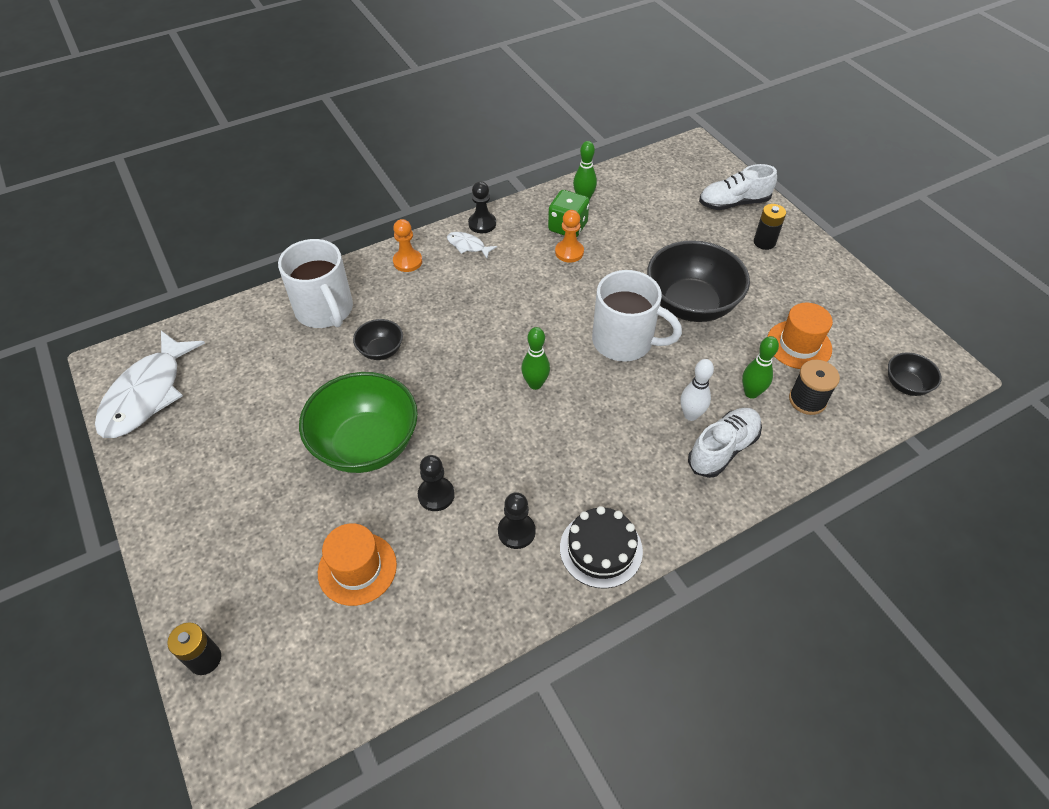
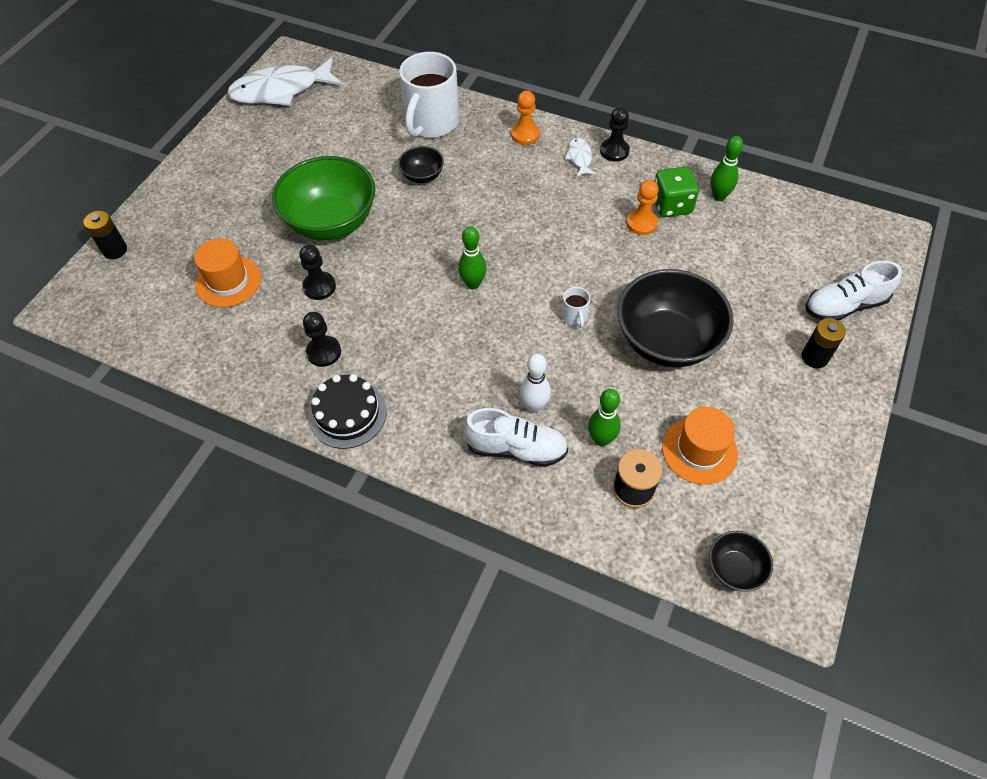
camera: 55 degrees right, 5 degrees up
white mug [592,270,682,362] -> white mug [561,287,590,328], size x0.41
white shoe [699,164,777,210] -> white shoe turned 60 degrees counterclockwise [805,261,902,321]

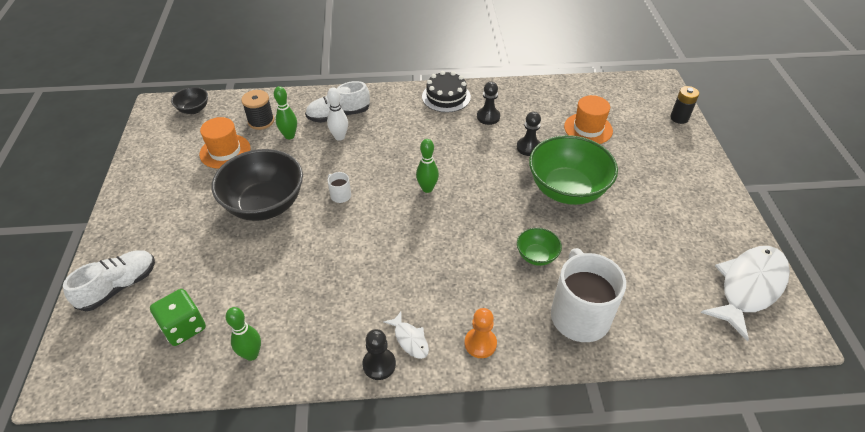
camera: 150 degrees right, 10 degrees down
black bowl [398,146,444,183] -> green bowl [517,228,562,266]
orange pawn [626,180,659,235] -> none
green dice [654,166,699,217] -> green dice moved to [150,289,206,346]
black battery [802,318,846,368] -> none

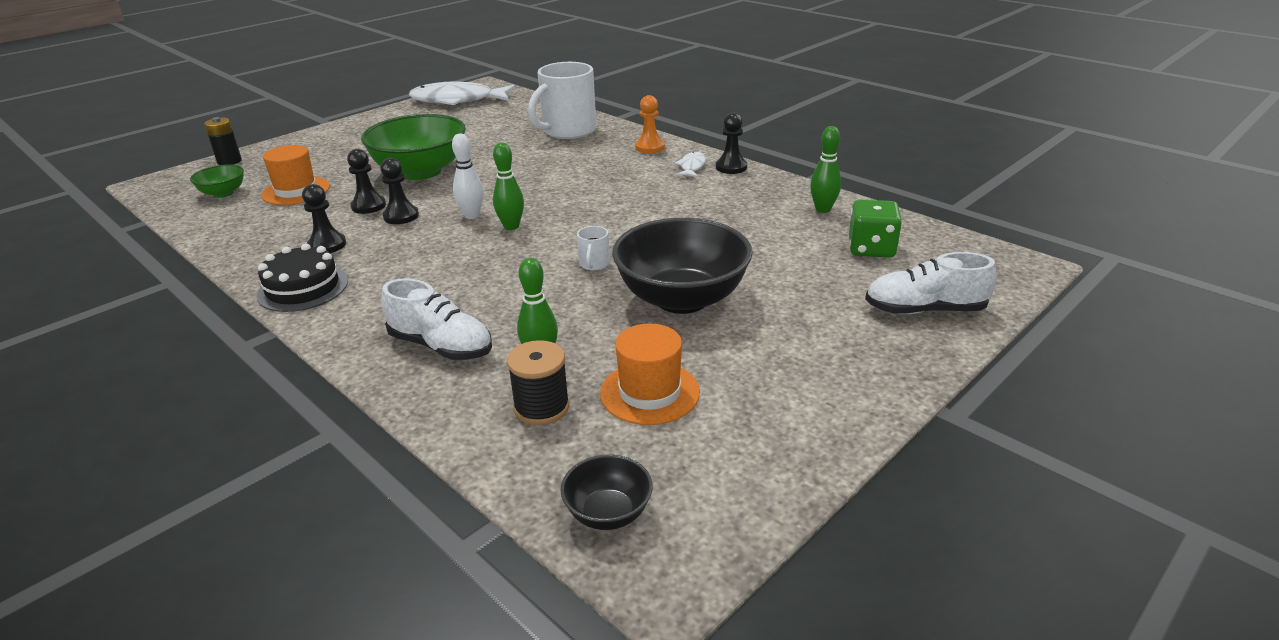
camera: 130 degrees left, 15 degrees down
white bowling pin [327,87,348,141] -> white bowling pin moved to [452,134,484,219]
green bowl [517,228,562,266] -> green bowl moved to [190,164,244,198]
none -> black pawn [380,158,419,224]

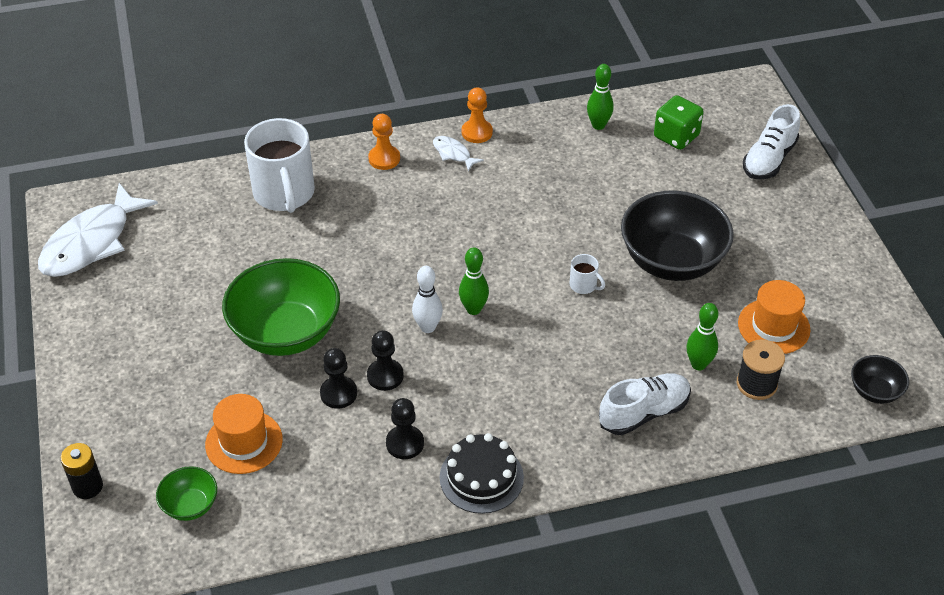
camera: 60 degrees left, 15 degrees up
black pawn [716,113,747,174] -> orange pawn [462,87,493,143]

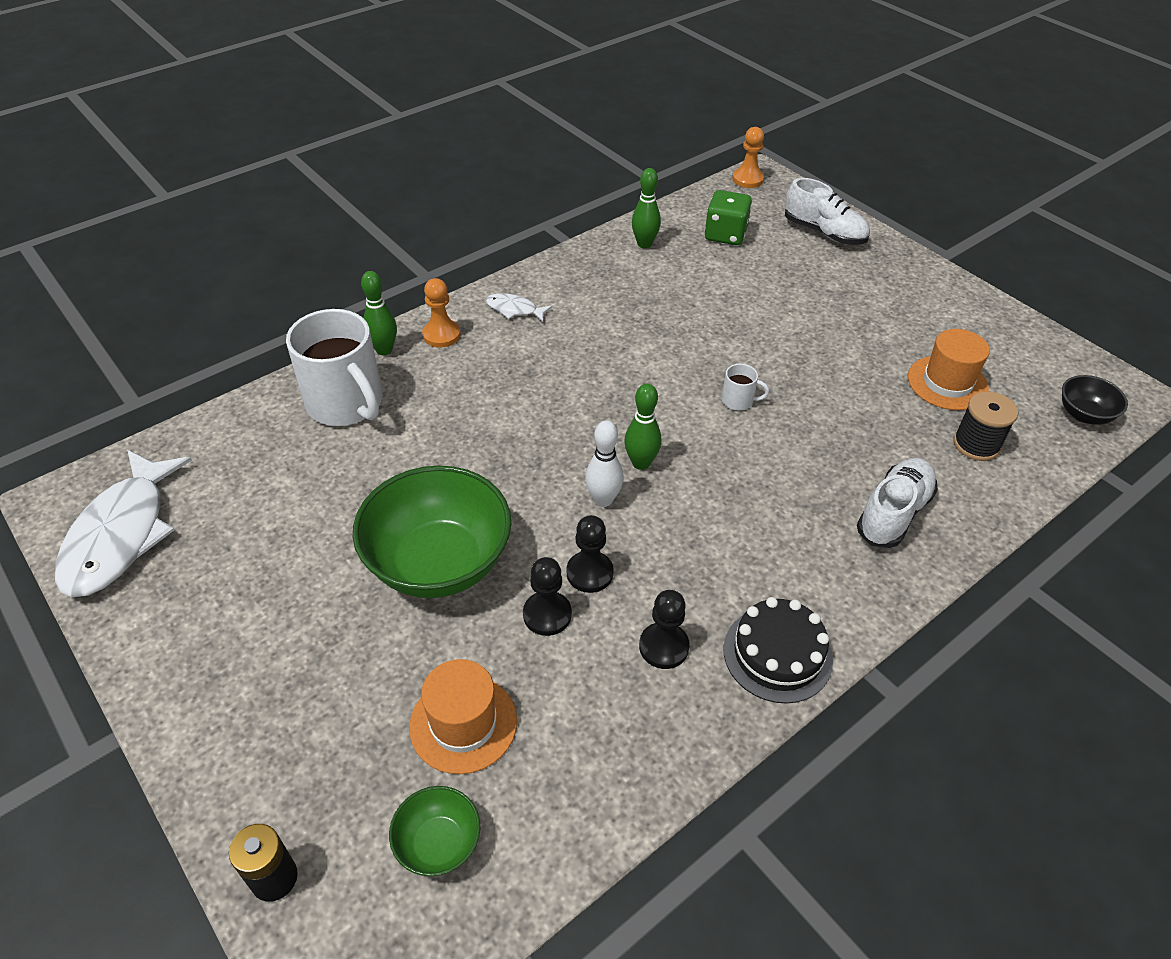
camera: 25 degrees left, 0 degrees up
orange pawn [462,87,493,143] -> orange pawn moved to [732,127,764,188]
black bowl [621,191,734,281] -> none
green bowling pin [686,303,719,370] -> green bowling pin moved to [361,271,397,355]
white shoe [743,104,800,180] -> white shoe turned 60 degrees counterclockwise [785,178,870,245]

